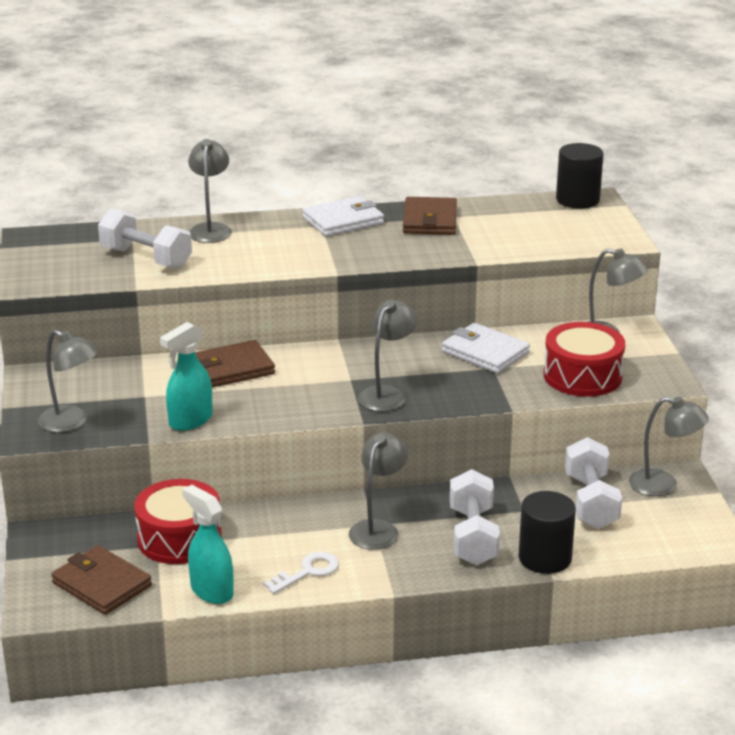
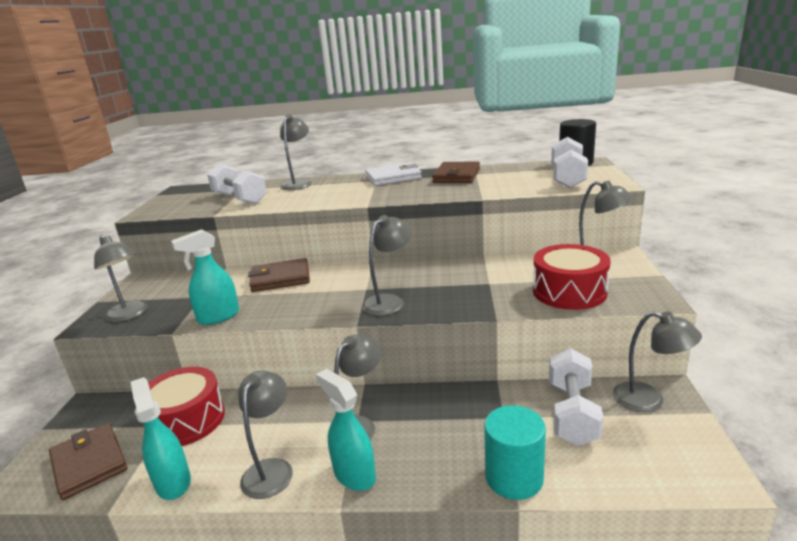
camera: 15 degrees right, 5 degrees down
white key [263,552,339,594] -> grey lamp [238,371,293,499]
white wallet [442,323,530,373] -> none
white dumbbell [450,469,500,565] -> white dumbbell moved to [551,137,588,188]
black cylinder [519,491,576,574] -> turquoise cylinder [484,405,546,500]
none -> turquoise spray bottle [316,369,376,491]

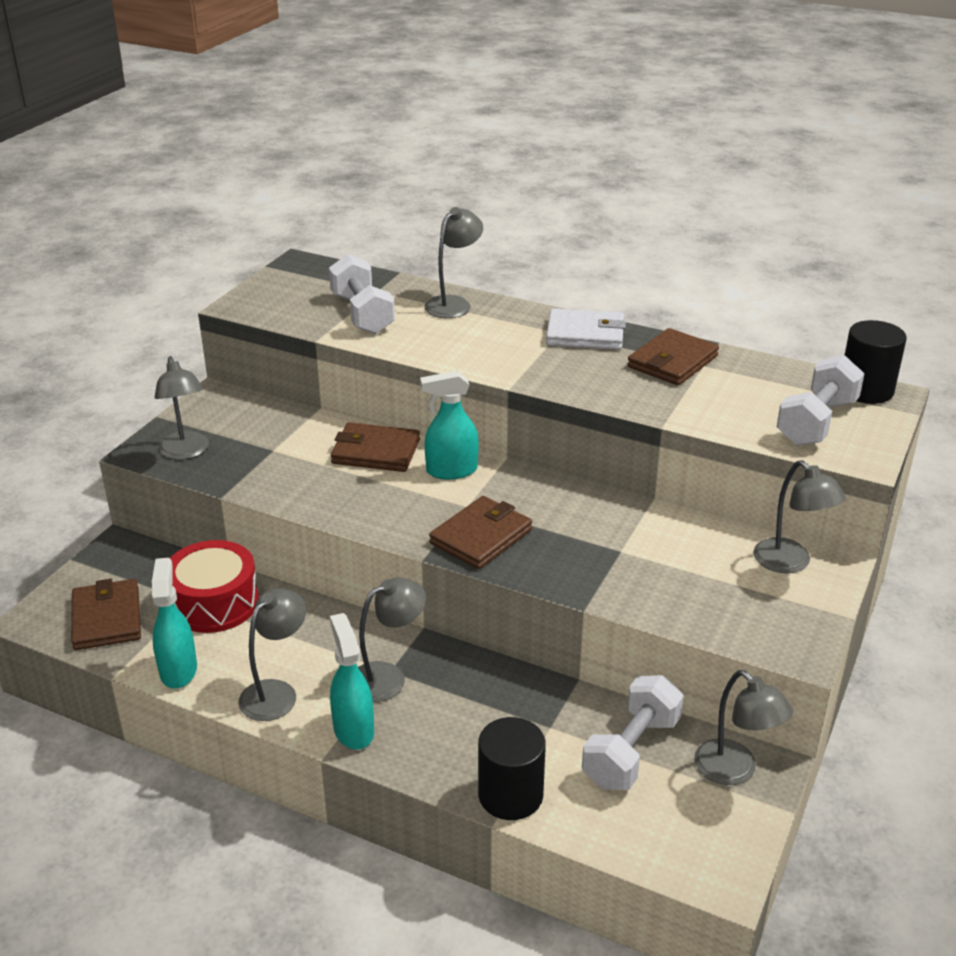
camera: 20 degrees right, 10 degrees up
turquoise spray bottle [171,229,239,325] -> turquoise spray bottle moved to [420,371,479,480]
grey lamp [362,215,412,316] -> brown wallet [429,496,532,569]
turquoise cylinder [484,405,546,500] -> black cylinder [478,717,546,820]
red drum [533,244,611,310] -> none

